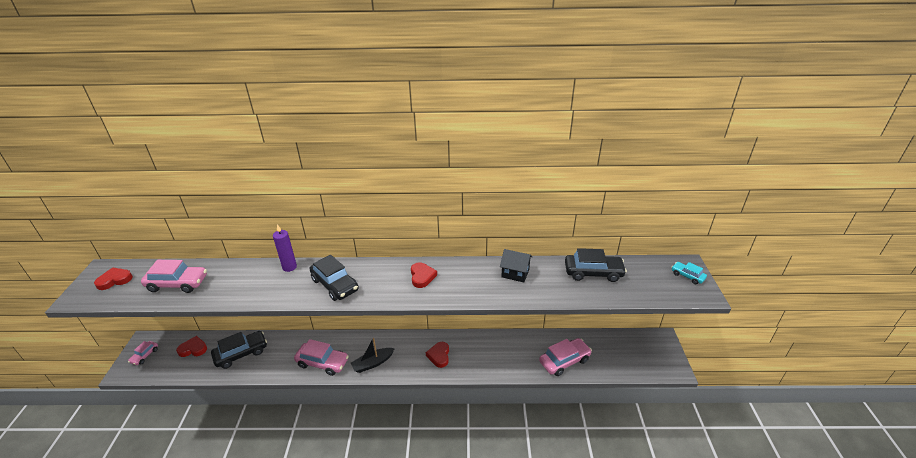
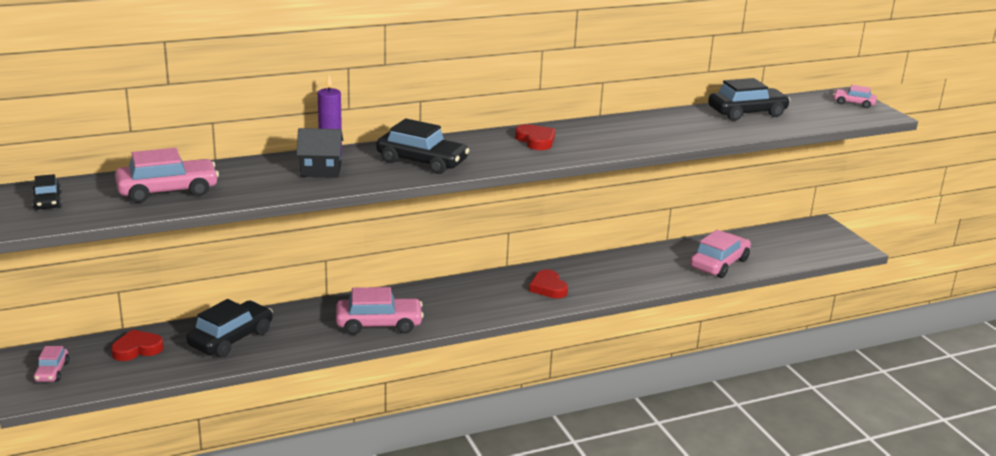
camera: 25 degrees left, 10 degrees down
red heart [94,267,133,290] -> black car [32,174,62,210]
black boat [351,338,395,373] -> none
black house [500,249,533,282] -> black house moved to [296,128,343,178]
turquoise car [672,262,707,284] -> pink car [833,85,877,108]

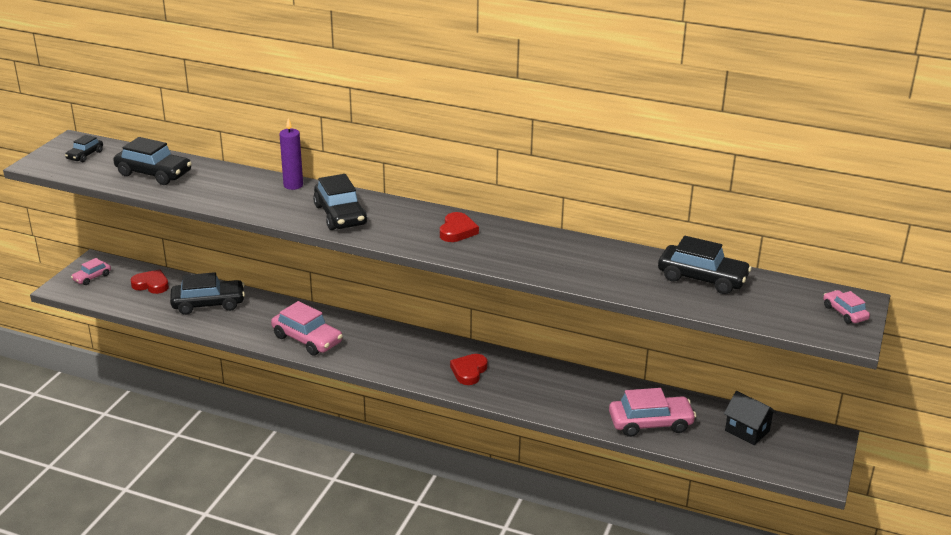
camera: 45 degrees right, 5 degrees up
pink car [115,148,219,203] -> black car [114,137,192,185]
black house [296,128,343,178] -> black house moved to [724,391,777,445]

